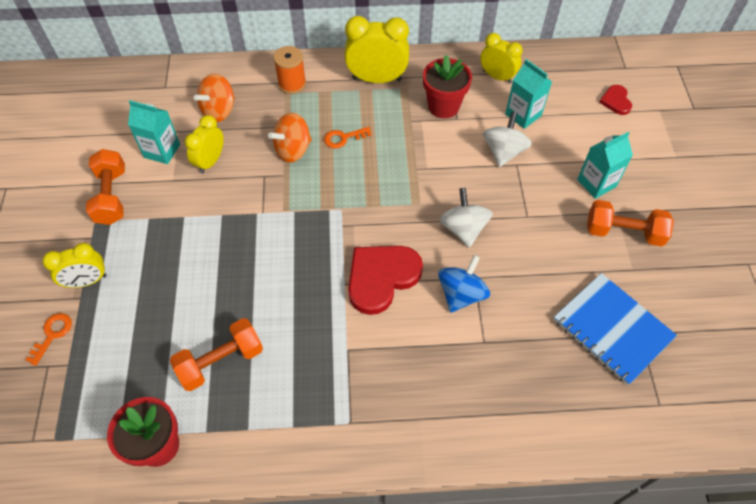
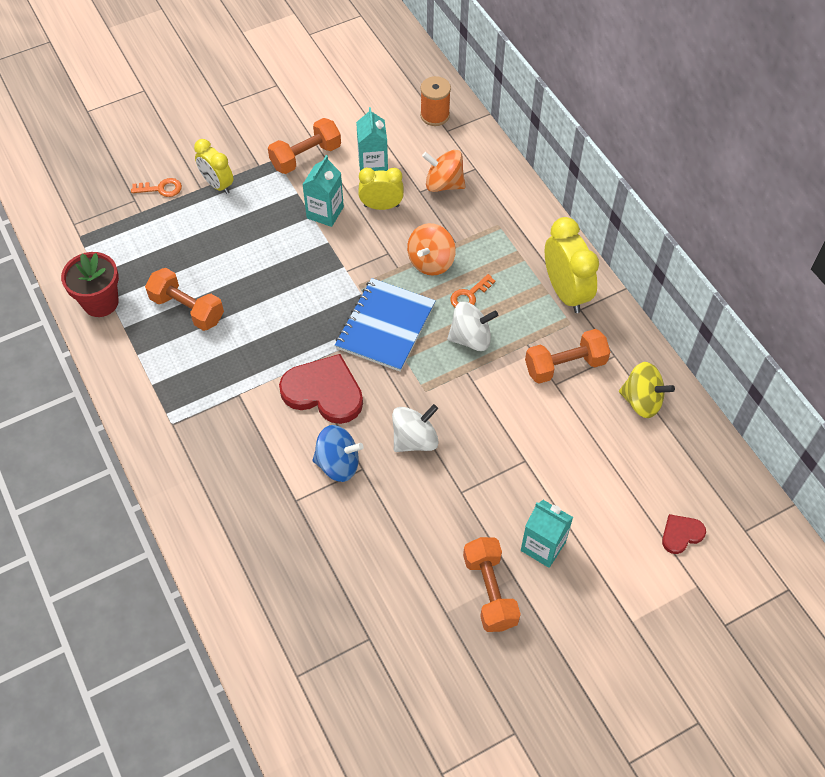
camera: 65 degrees right, 0 degrees up
orange spinning top [268,112,312,163] -> orange spinning top turned 90 degrees counterclockwise [407,223,456,276]
orange spool [273,46,306,94] -> orange spool moved to [420,76,451,126]
orange key [324,127,372,149] -> orange key turned 90 degrees counterclockwise [450,274,496,307]
red flower pot [423,55,472,118] -> orange dumbbell [525,329,610,384]
yellow clock [480,33,523,83] -> yellow spinning top [619,362,675,418]
white spinning top [483,112,532,167] -> white spinning top moved to [447,301,498,351]
turquoise carton [505,59,552,129] -> turquoise carton moved to [302,155,344,227]
blue notebook [553,273,677,385] -> blue notebook moved to [335,278,436,372]

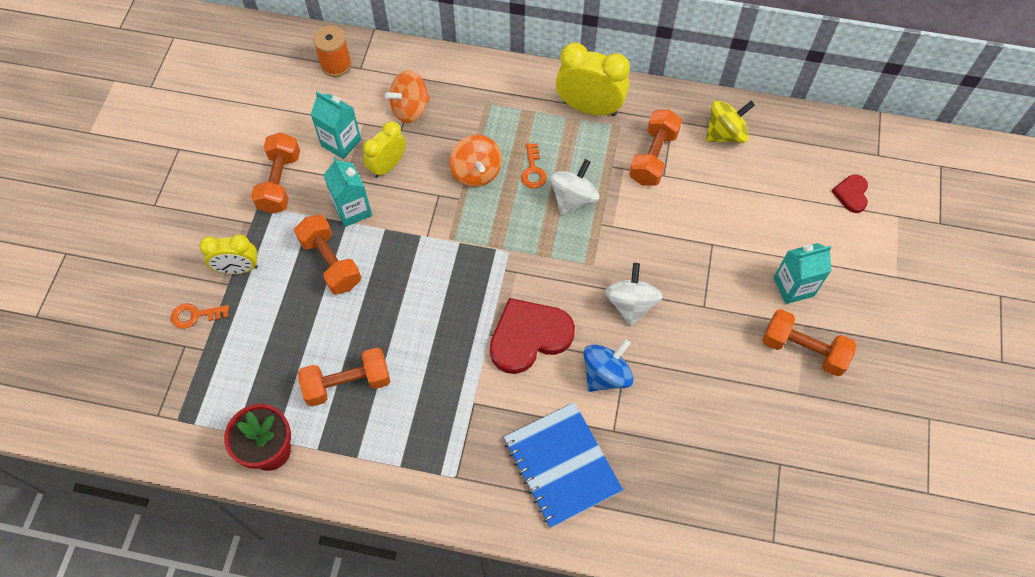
camera: 50 degrees left, 5 degrees up
orange key [131,178,182,197] -> orange key turned 135 degrees counterclockwise [171,303,229,329]
blue notebook [335,278,436,372] -> blue notebook moved to [504,402,623,528]
none -> orange dumbbell [294,215,361,295]

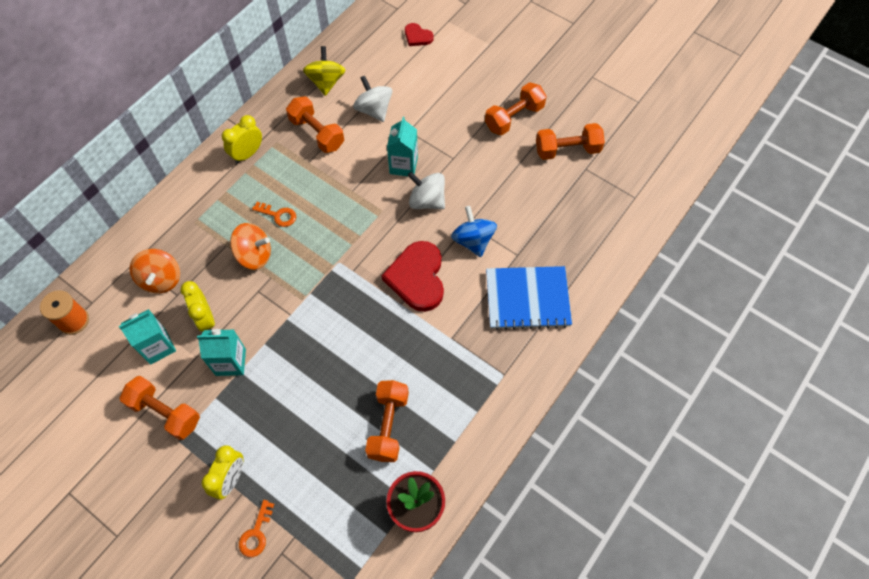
camera: 65 degrees left, 0 degrees up
orange dumbbell [294,215,361,295] -> orange dumbbell moved to [536,123,605,160]
white spinning top [550,159,599,215] -> white spinning top moved to [353,75,392,122]
yellow clock [556,42,630,116] -> yellow clock [222,115,262,163], size x0.65
turquoise carton [773,243,832,304] -> turquoise carton moved to [387,117,418,176]

